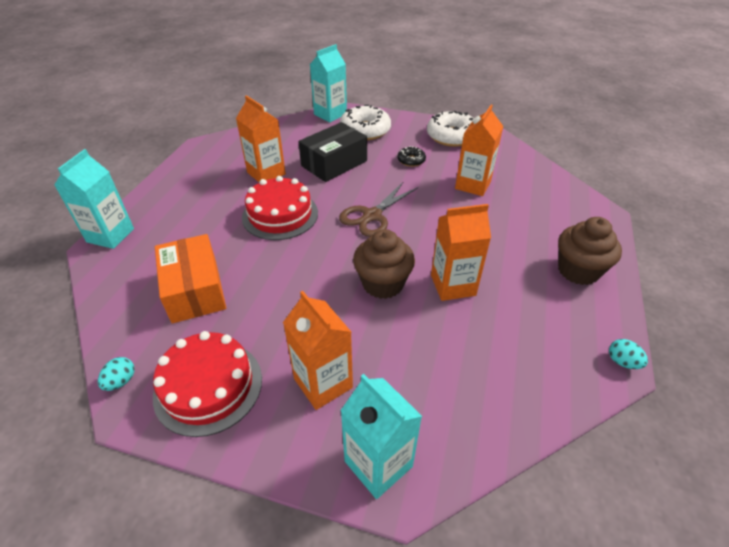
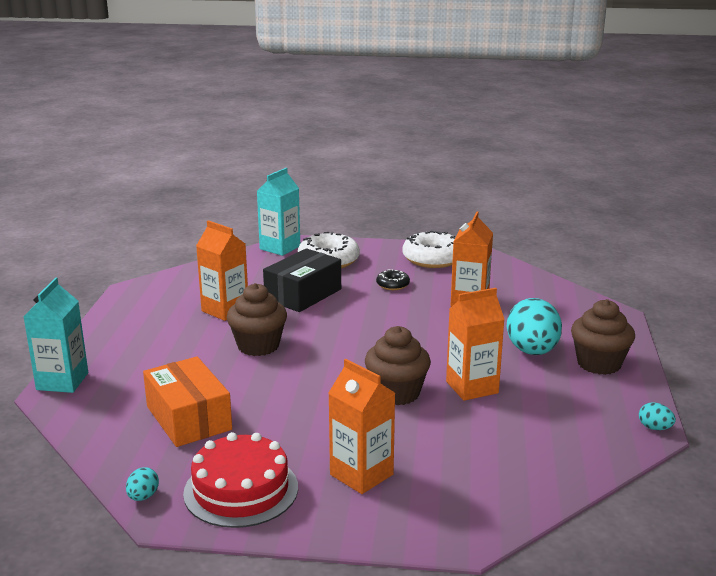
camera: 10 degrees left, 20 degrees down
red cake [242,176,318,240] -> brown cupcake [227,283,287,356]
brown scissors [339,182,418,237] -> none
turquoise carton [340,374,422,499] -> none
none -> turquoise egg [507,298,562,355]

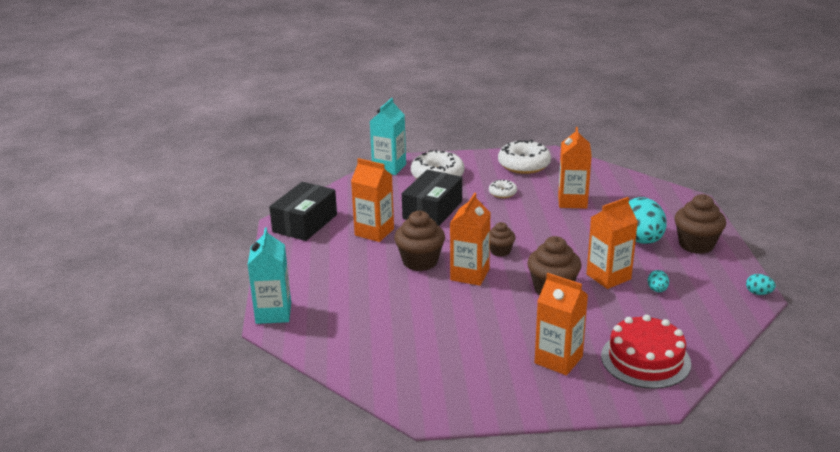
camera: 10 degrees left, 5 degrees up
turquoise egg [126,467,159,501] -> turquoise egg moved to [648,270,669,292]
orange box [143,357,232,447] -> none
red cake [183,432,298,528] -> red cake moved to [601,315,691,389]
black donut [376,269,410,290] -> white donut [489,180,517,198]
none -> black box [269,182,337,241]
none -> orange carton [450,193,491,286]
none -> brown cupcake [490,222,515,257]

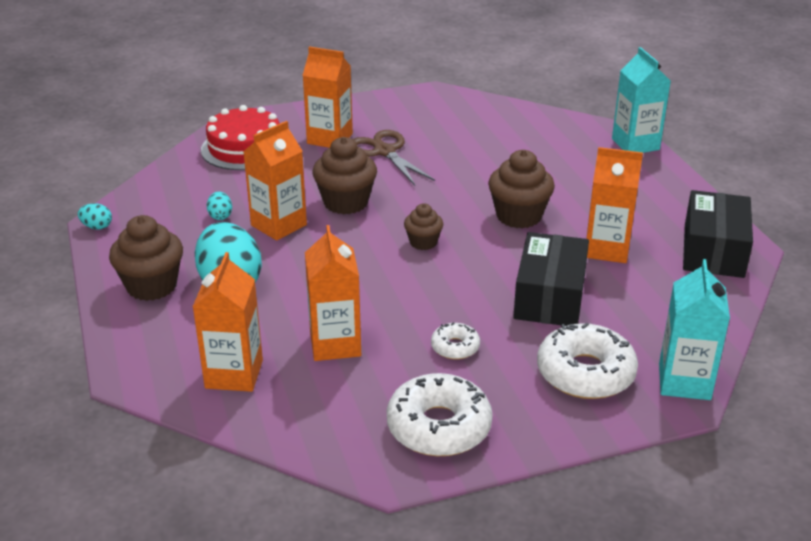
camera: 165 degrees right, 5 degrees up
orange carton [450,193,491,286] -> orange carton moved to [193,252,263,392]
none -> brown scissors [353,130,435,185]

